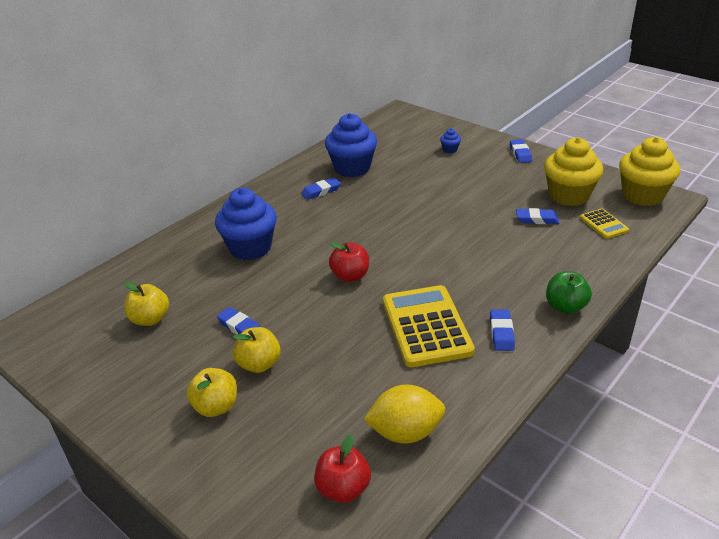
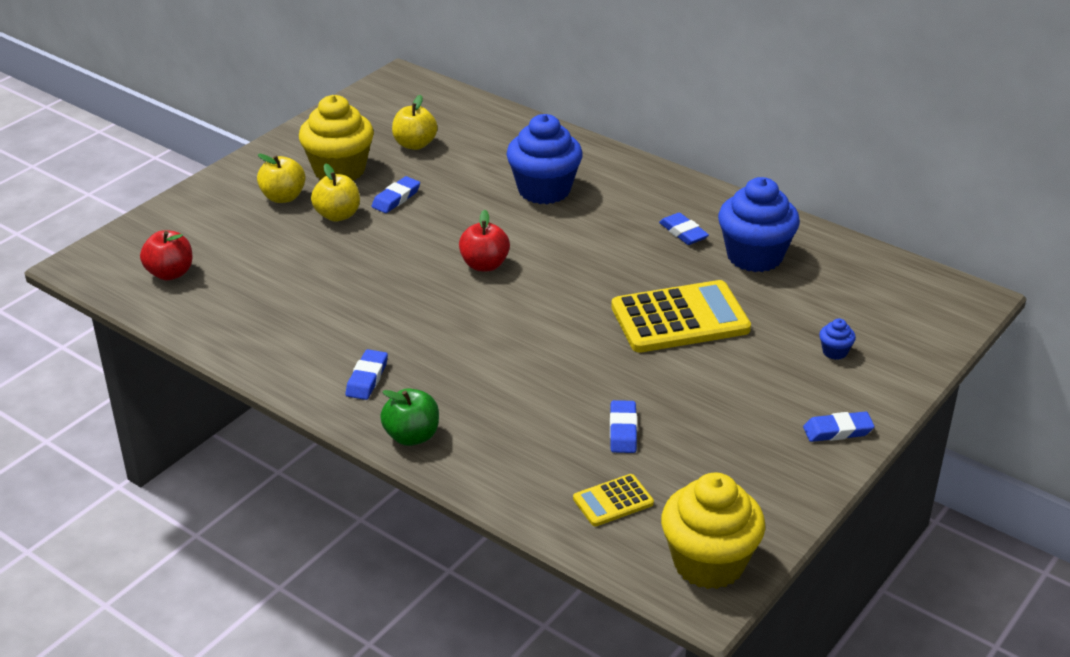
camera: 85 degrees right, 0 degrees up
yellow lemon [364,385,445,444] -> none
yellow calculator [383,285,475,367] -> yellow calculator moved to [611,280,751,352]
blue eraser [490,309,515,351] -> blue eraser turned 75 degrees counterclockwise [346,349,388,400]
yellow cupcake [544,137,603,206] -> yellow cupcake moved to [299,95,374,180]

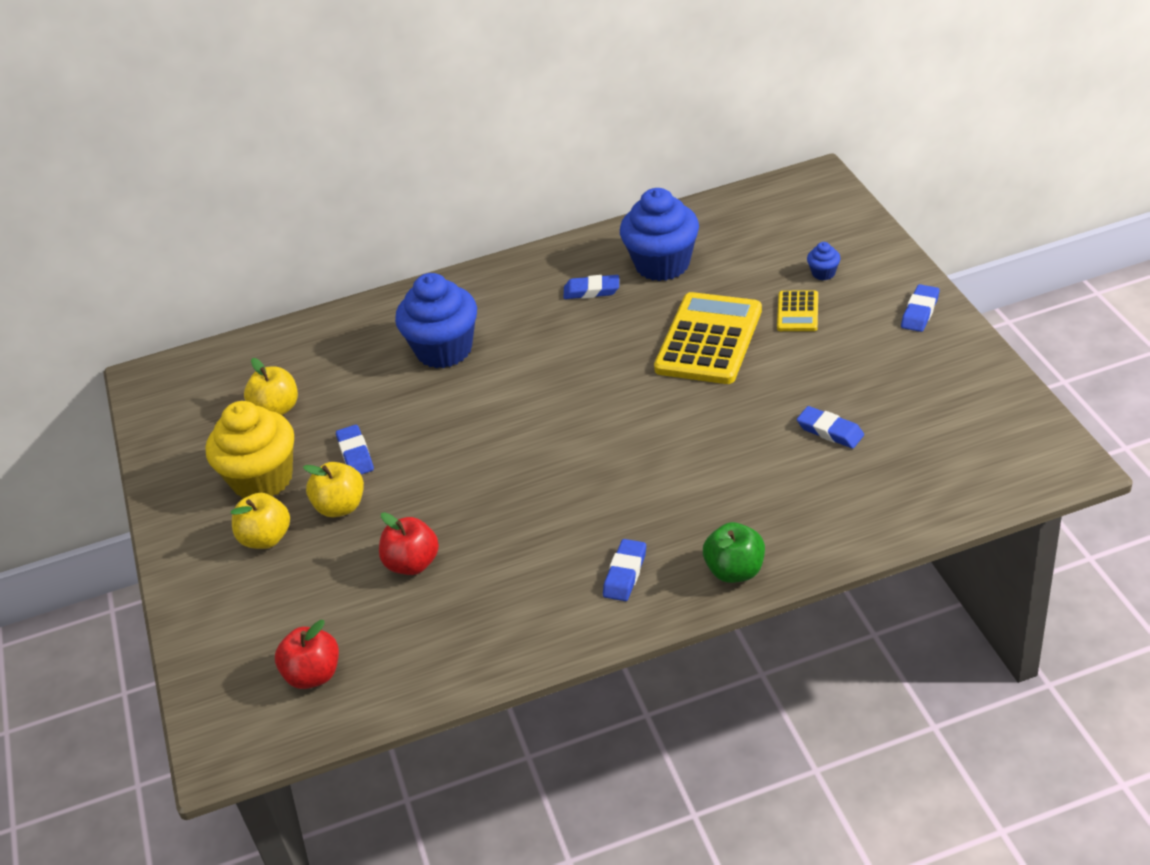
camera: 50 degrees left, 5 degrees up
blue eraser [346,349,388,400] -> blue eraser turned 60 degrees clockwise [603,539,646,601]
red apple [459,210,510,271] -> red apple moved to [379,512,439,575]
yellow calculator [573,474,654,526] -> yellow calculator moved to [777,290,818,331]
yellow cupcake [661,472,765,589] -> none

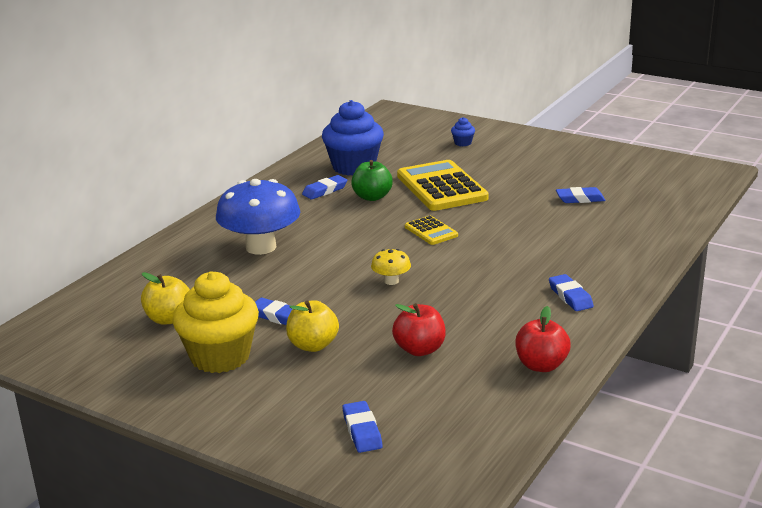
camera: 45 degrees left, 15 degrees down
yellow apple [231,493,290,549] -> none
red apple [275,620,339,689] -> red apple moved to [515,306,571,372]
blue cupcake [395,273,477,368] -> blue mushroom [216,179,300,255]
green apple [703,522,765,583] -> green apple moved to [351,160,393,201]
yellow calculator [777,290,818,331] -> yellow calculator moved to [405,216,458,245]
blue eraser [901,284,939,332] -> blue eraser moved to [342,401,383,453]
none -> yellow mushroom [371,249,411,285]

